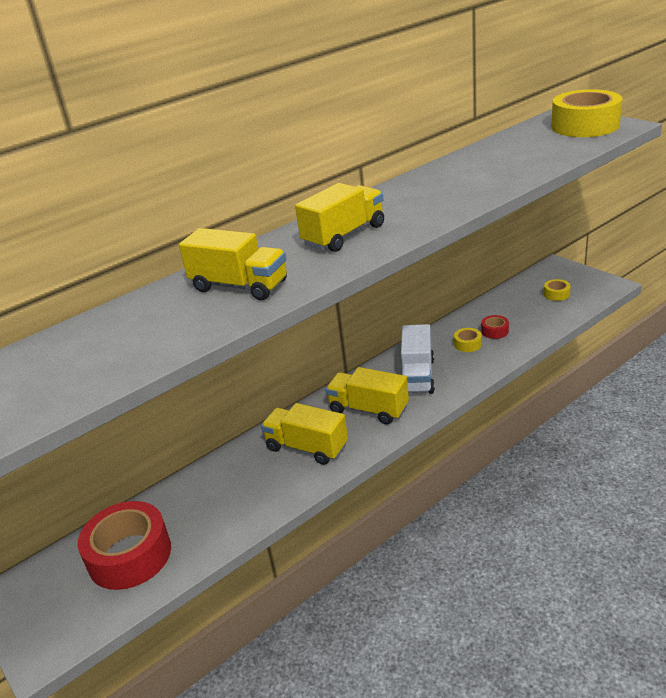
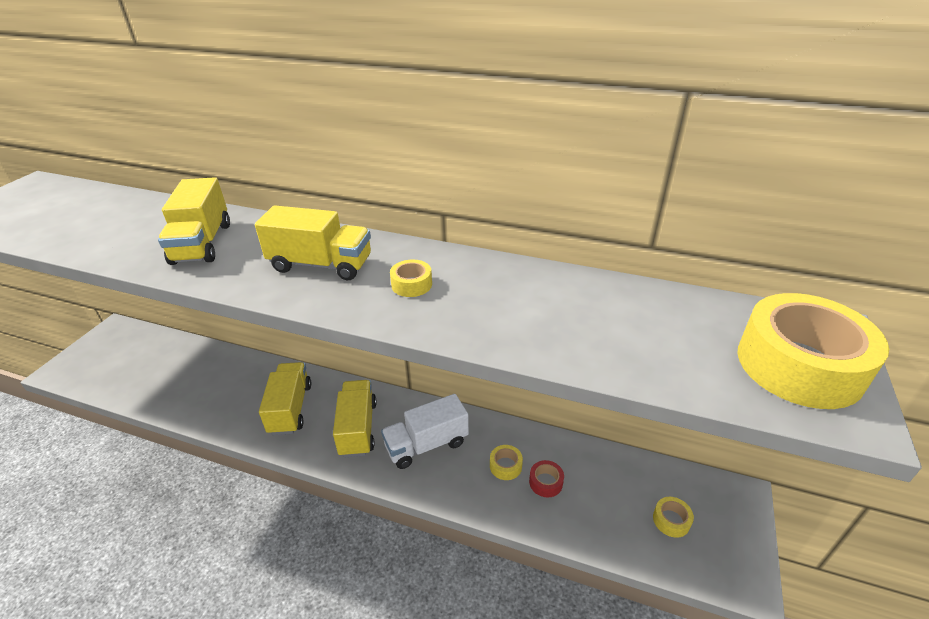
camera: 55 degrees right, 5 degrees up
red tape [78,501,171,590] -> none
none -> yellow tape [390,260,432,297]

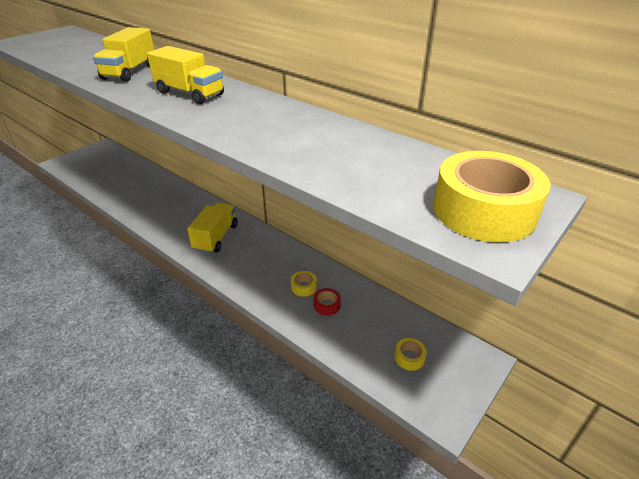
camera: 20 degrees right, 0 degrees up
yellow truck [259,362,311,435] -> none
white truck [381,394,469,469] -> none
yellow tape [390,260,432,297] -> none

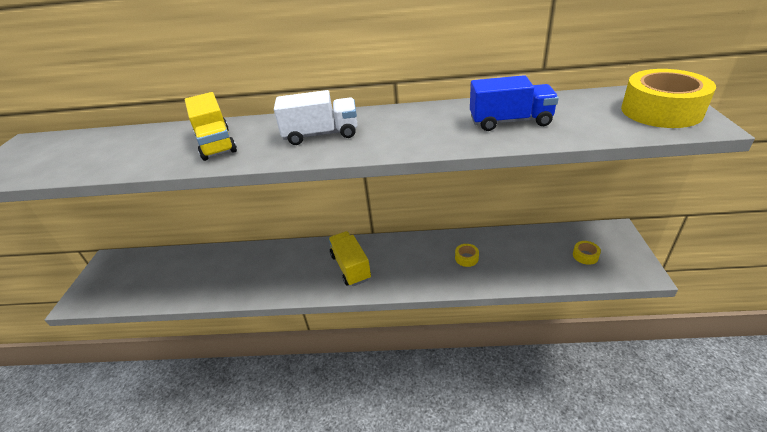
camera: 35 degrees left, 0 degrees up
yellow truck [147,46,224,104] -> white truck [274,90,358,145]
red tape [314,288,341,316] -> none
none -> blue truck [470,75,559,131]

